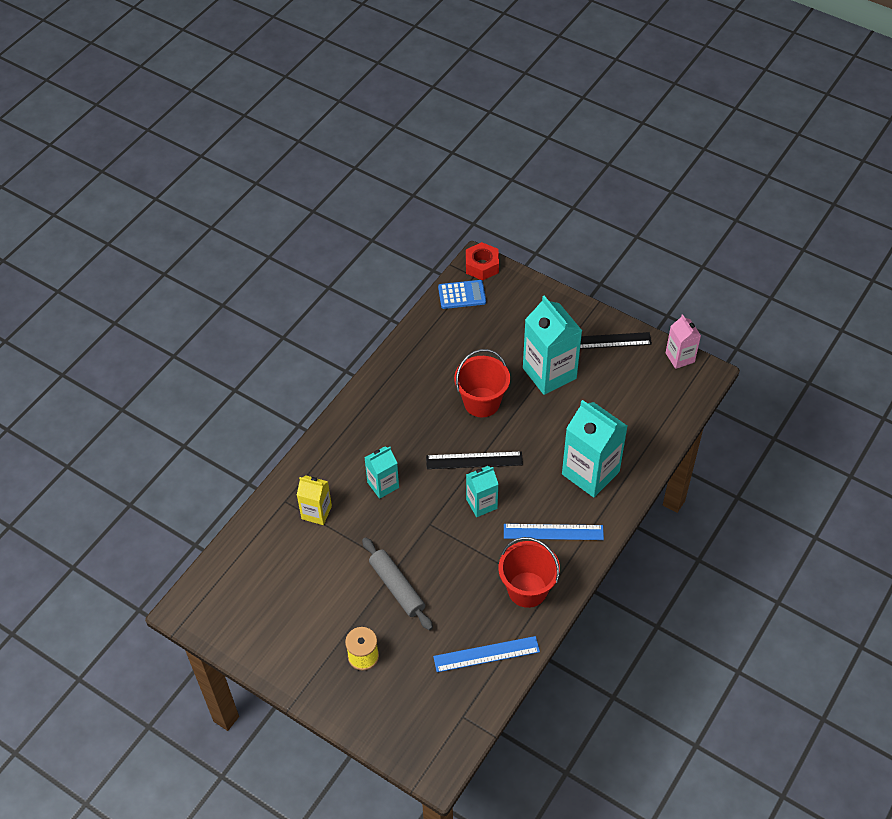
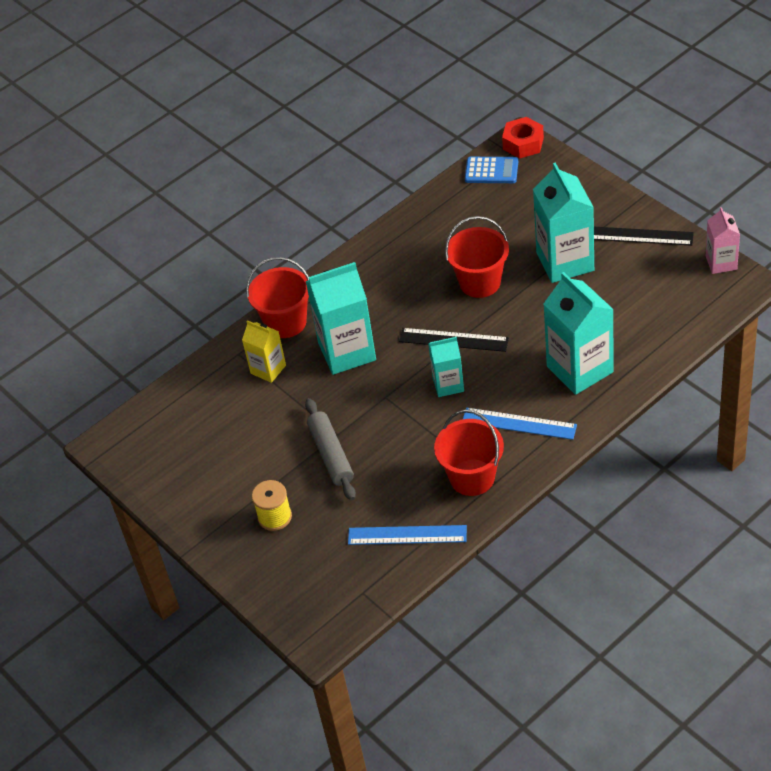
camera: 20 degrees right, 5 degrees down
turquoise carton [364,446,399,499] -> turquoise carton [306,262,376,375], size x1.78
none -> red bucket [246,257,309,338]

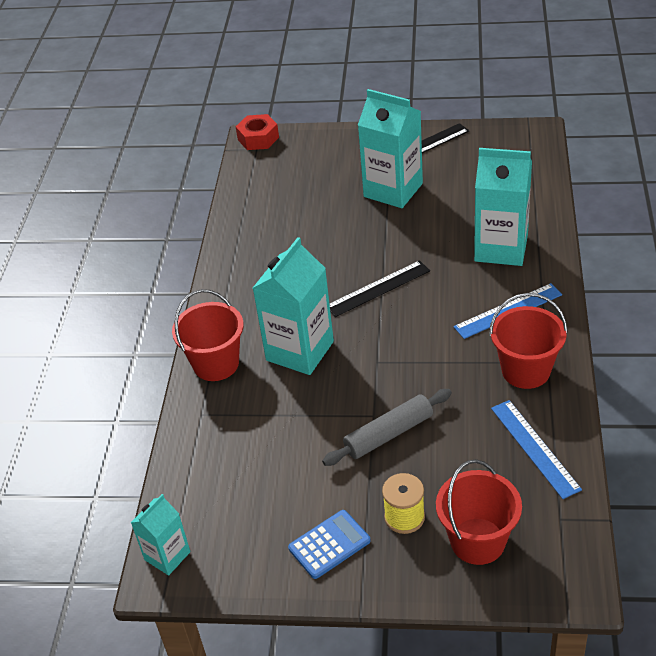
camera: 45 degrees left, 5 degrees down
yellow carton [242,320,286,383] -> none
grey rolling pin [305,398,356,501] -> grey rolling pin turned 60 degrees counterclockwise [322,389,452,466]
blue ruler [348,525,467,545] -> blue ruler turned 75 degrees counterclockwise [491,400,582,499]
turquoise carton [428,337,464,397] -> turquoise carton moved to [131,494,190,575]
red bucket [445,216,509,298] -> red bucket moved to [436,459,522,565]
blue calculator [465,157,518,183] -> blue calculator moved to [288,510,371,579]
pink carton [706,207,740,274] -> none

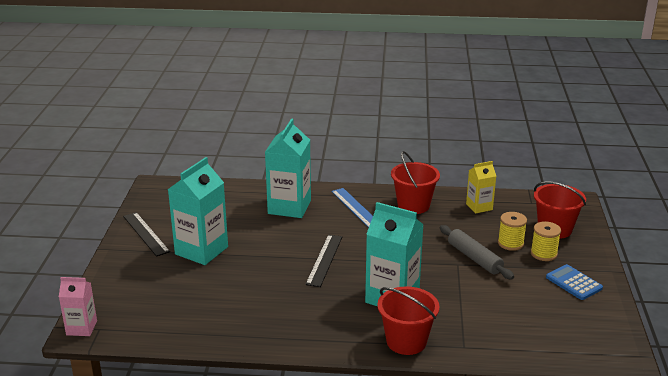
camera: 95 degrees left, 15 degrees down
turquoise carton [131,494,190,575] -> none
red nut [236,114,279,150] -> pink carton [59,277,97,336]
black ruler [330,260,430,317] -> black ruler turned 45 degrees clockwise [305,235,342,287]
blue ruler [491,400,582,499] -> yellow carton [466,161,496,213]
none -> yellow spool [498,212,527,251]

